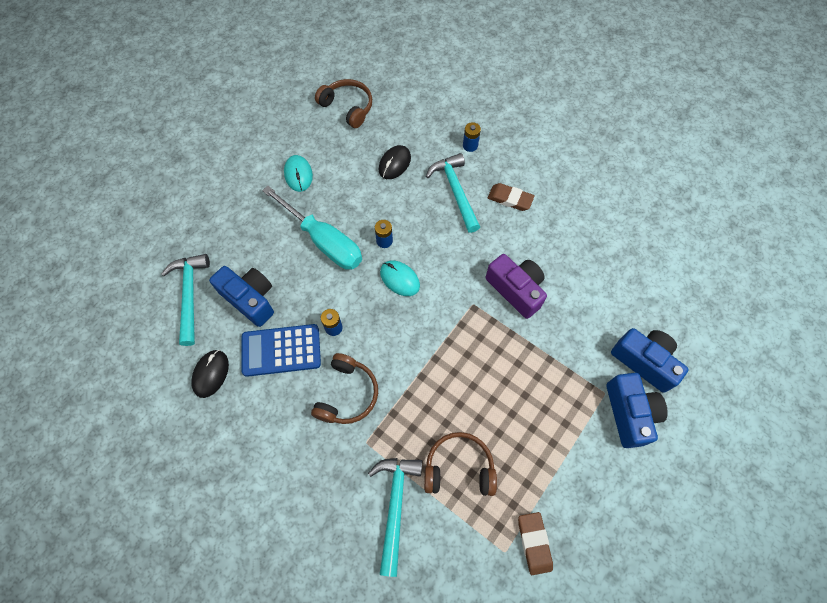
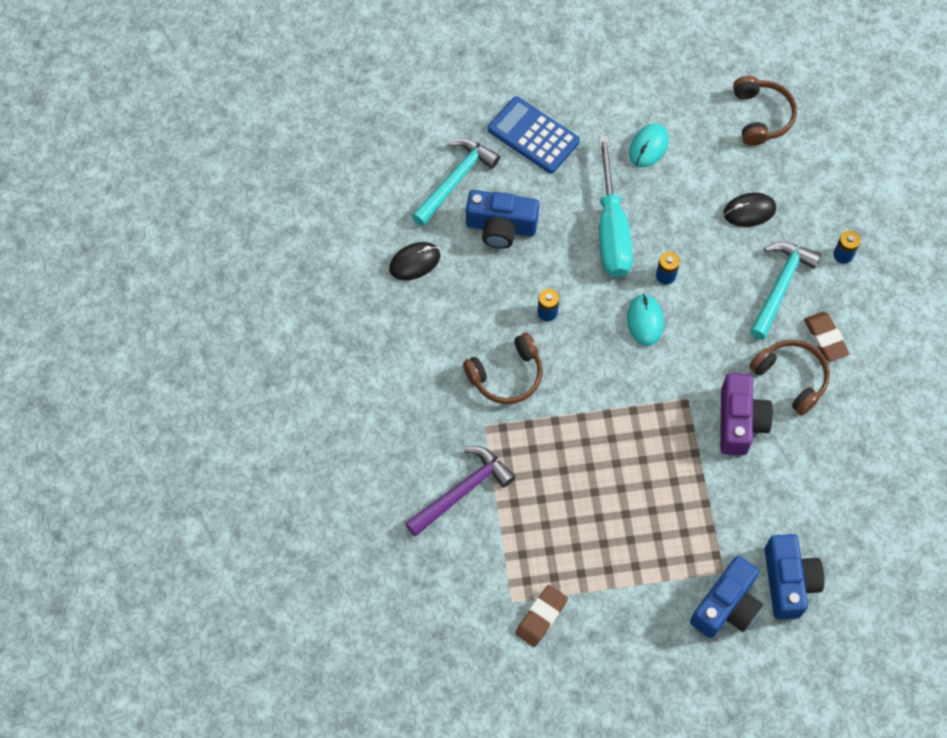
camera: 45 degrees right, 0 degrees up
blue camera [209,266,274,327] -> blue camera turned 105 degrees clockwise [466,190,539,249]
blue calculator [242,324,321,377] -> blue calculator moved to [488,96,580,173]
turquoise hammer [368,458,422,577] -> purple hammer [405,446,515,536]
brown headphones [424,432,497,496] -> brown headphones moved to [749,339,830,415]

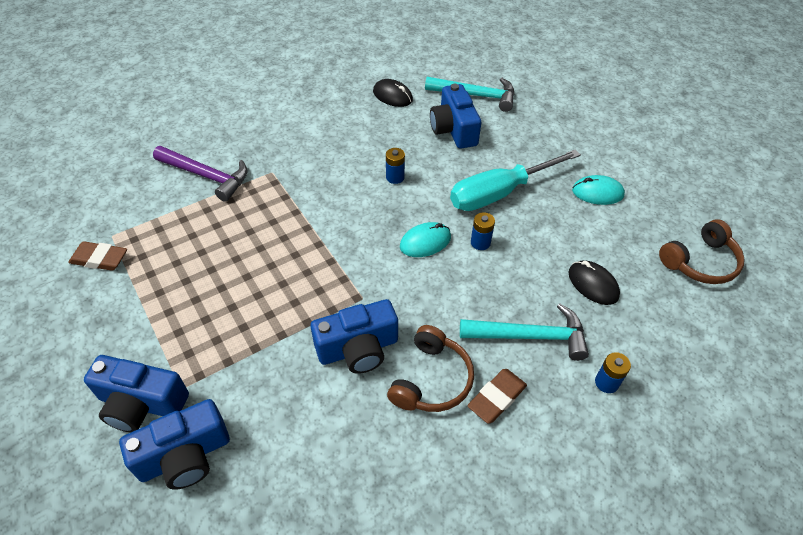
camera: 65 degrees right, 15 degrees down
brown headphones [463,333,543,404] -> none
blue calculator [488,96,580,173] -> none
purple camera [720,373,773,455] -> blue camera [311,299,398,374]

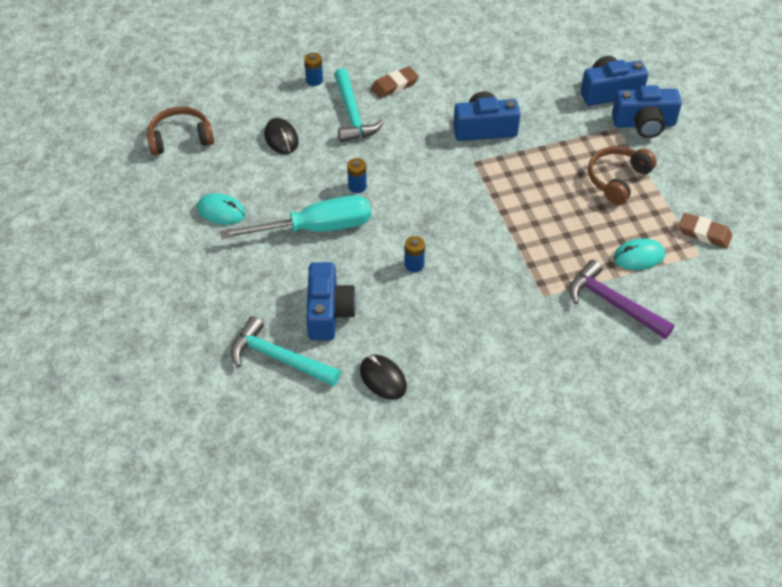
camera: 165 degrees left, 0 degrees up
blue camera [84,355,189,432] -> blue camera turned 150 degrees clockwise [612,85,682,138]
brown headphones [387,325,474,412] -> brown headphones moved to [588,146,657,205]
turquoise mouse [400,222,451,257] -> turquoise mouse moved to [613,238,665,270]
turquoise hammer [460,303,589,361] -> turquoise hammer turned 120 degrees counterclockwise [334,68,384,142]

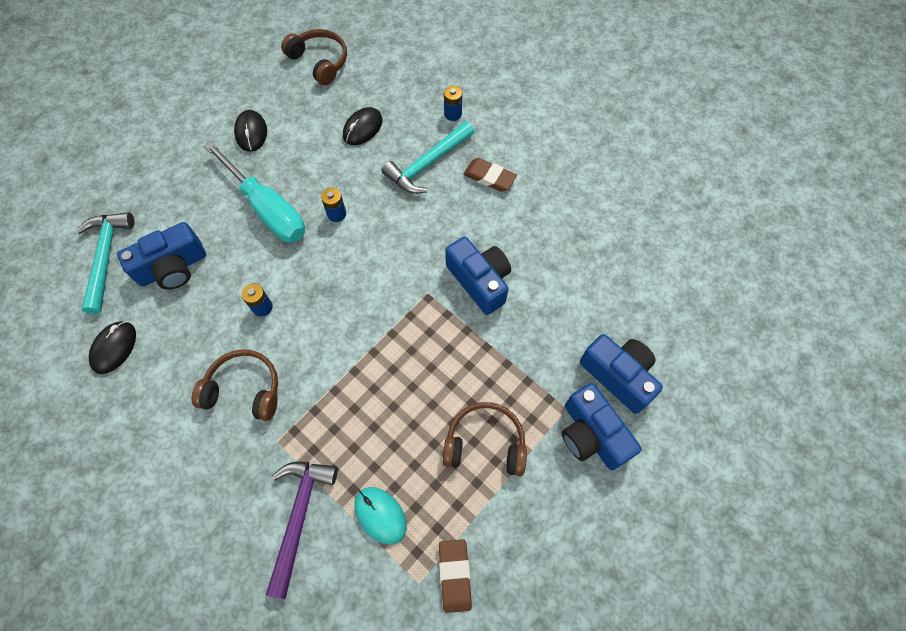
camera: 60 degrees right, 15 degrees up
turquoise mouse [197,193,246,225] -> black mouse [234,110,267,152]
none -> brown headphones [191,349,278,421]

